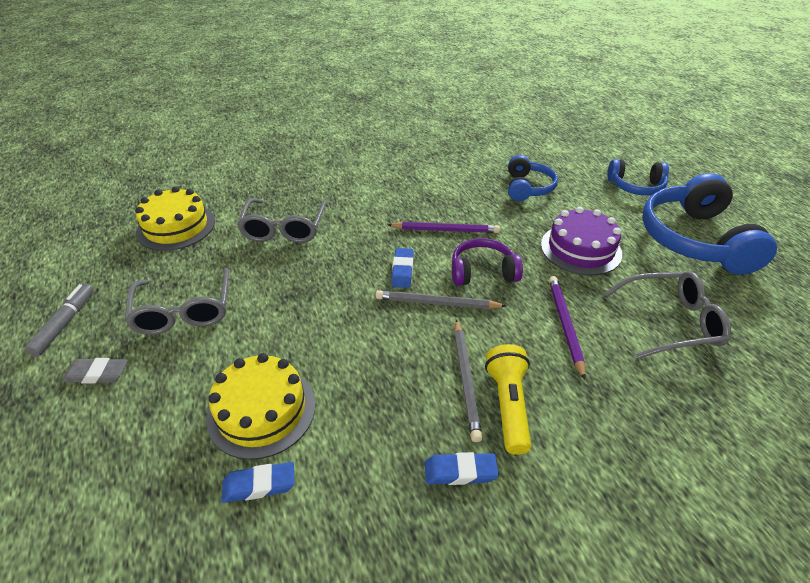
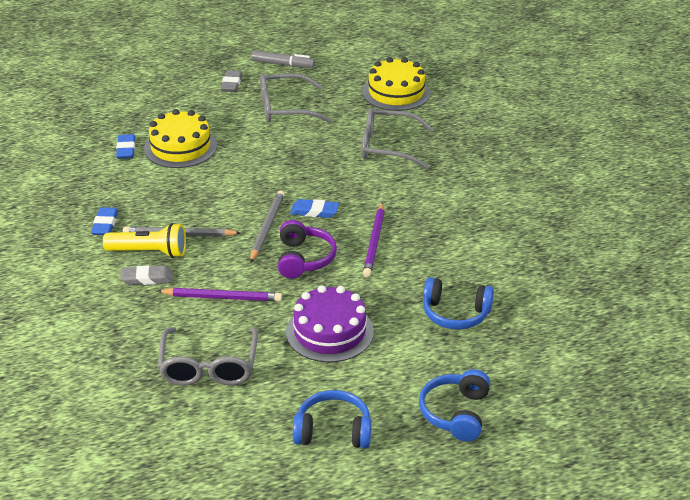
camera: 95 degrees right, 5 degrees down
blue headphones [642,173,777,275] -> blue headphones [293,390,371,448], size x0.55
none -> grey eraser [120,265,173,285]

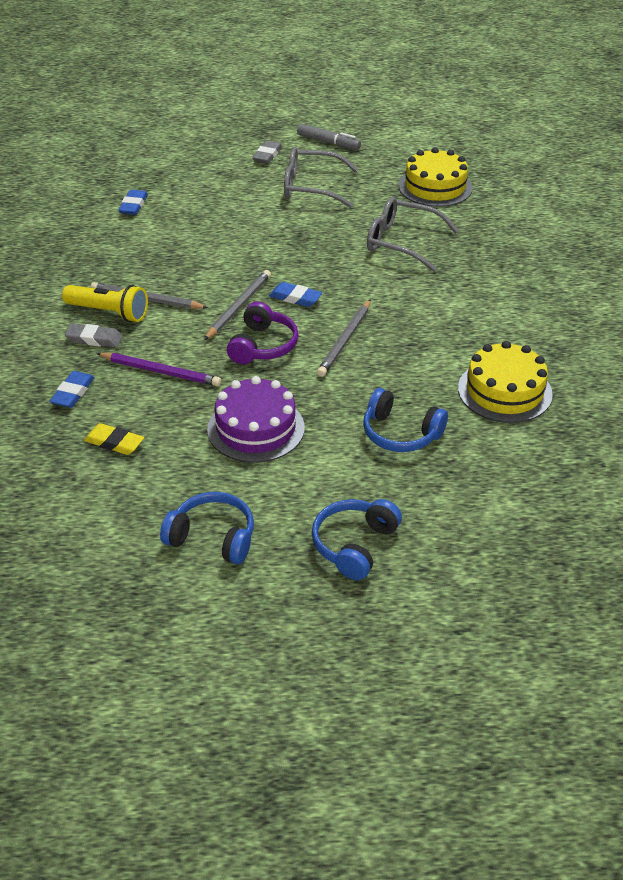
camera: 15 degrees right, 5 degrees up
blue eraser [91,207,118,235] -> blue eraser moved to [50,371,95,408]
yellow cake [144,109,217,168] -> yellow cake moved to [458,341,553,423]
grey glasses [158,327,258,386] -> yellow eraser [84,423,144,455]
purple pencil [363,203,385,277] -> grey pencil [317,299,371,377]

